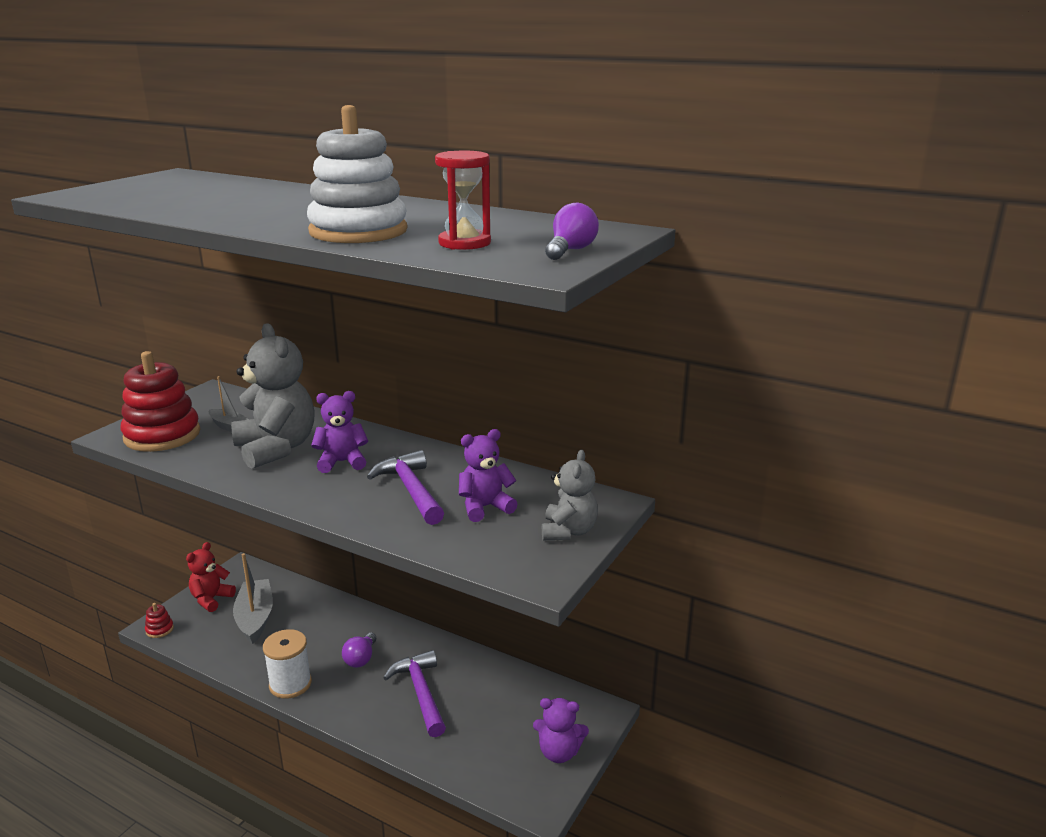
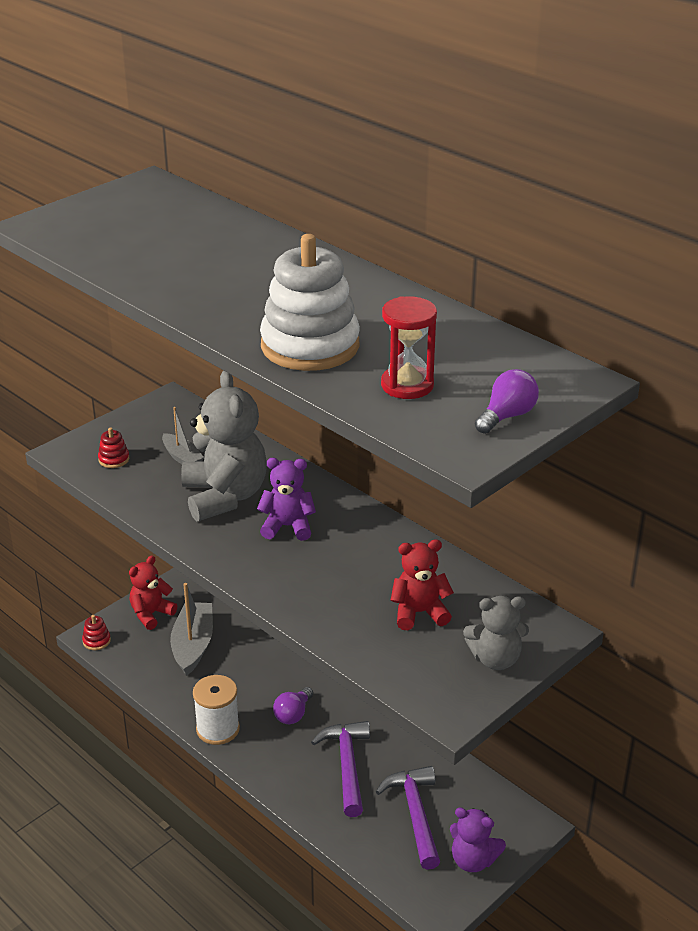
camera: 15 degrees right, 10 degrees up
red stacking toy [120,351,200,452] -> red stacking toy [98,427,129,468], size x0.40
purple hammer [367,450,444,525] -> purple hammer moved to [376,766,440,870]
purple teddy bear [459,429,517,522] -> red teddy bear [390,539,454,630]
grey teddy bear [542,450,598,540] -> grey teddy bear turned 60 degrees clockwise [463,596,529,670]

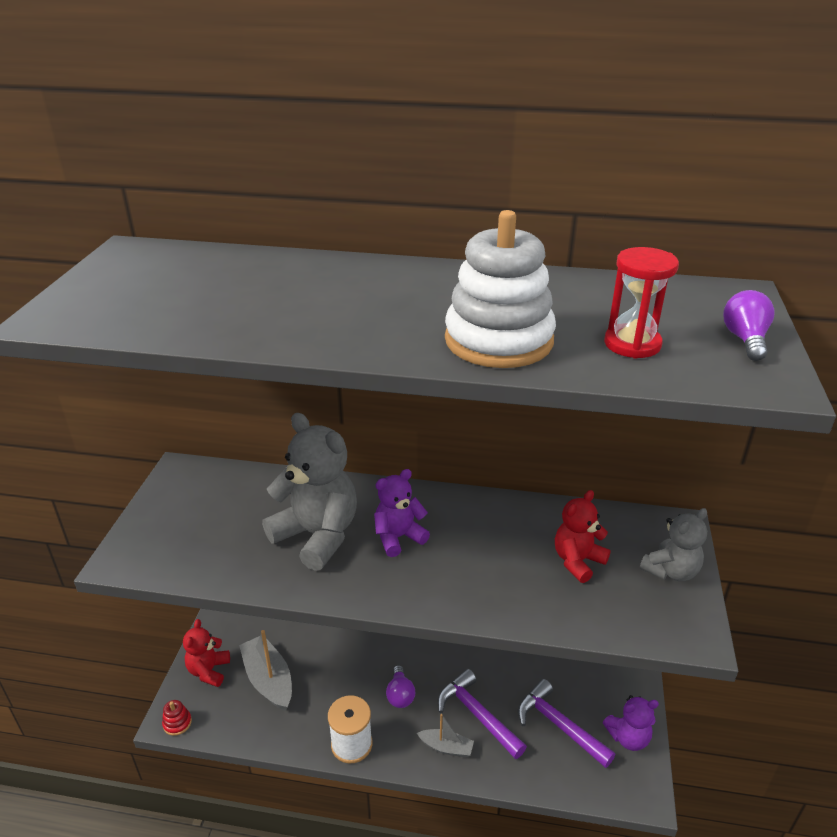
camera: 35 degrees left, 0 degrees up
red stacking toy [98,427,129,468] -> none
grey boat [162,407,204,464] -> grey boat moved to [417,714,474,757]

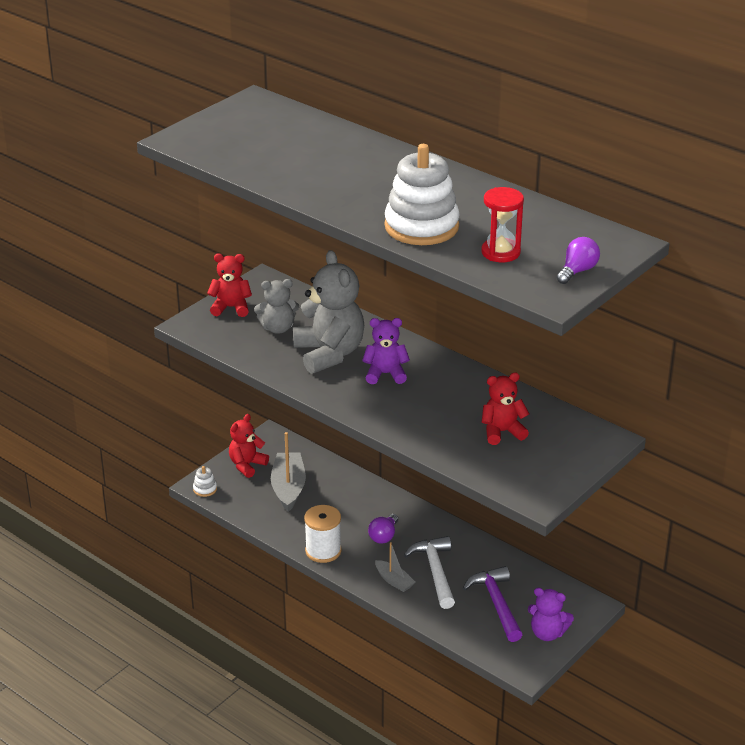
camera: 30 degrees right, 0 degrees up
red stacking toy [162,700,192,736] -> white stacking toy [193,466,217,497]
purple hammer [438,669,527,759] -> white hammer [404,536,455,609]
grey teddy bear [640,508,707,581] -> grey teddy bear moved to [254,279,299,334]
none -> red teddy bear [207,254,252,317]

